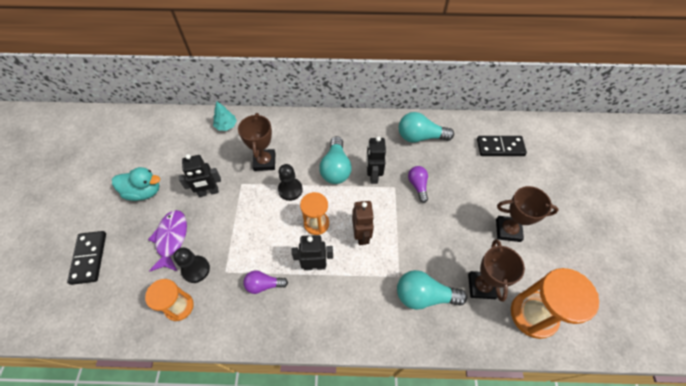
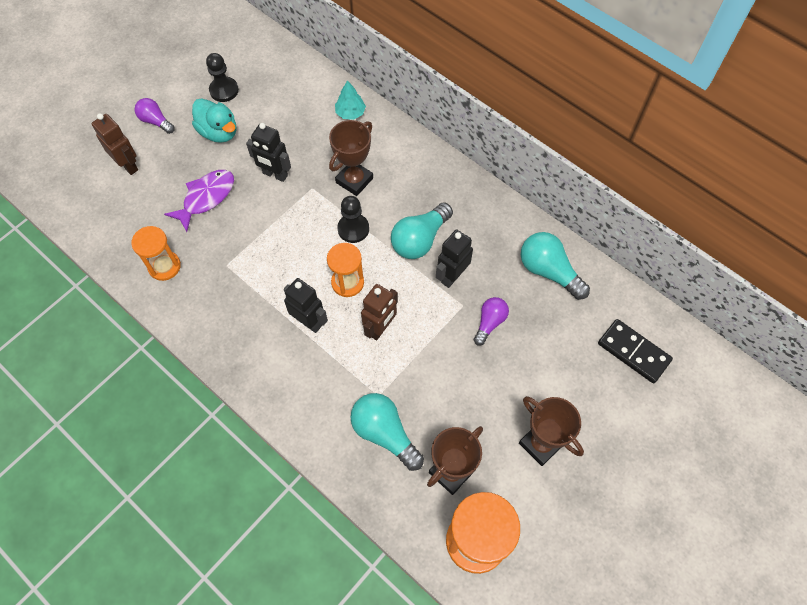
camera: 40 degrees right, 5 degrees up
black domino [67,231,106,285] -> brown robot [92,113,138,175]
black pawn [173,247,210,283] -> black pawn moved to [206,53,239,102]
purple light bulb [243,270,288,294] -> purple light bulb moved to [135,98,175,134]

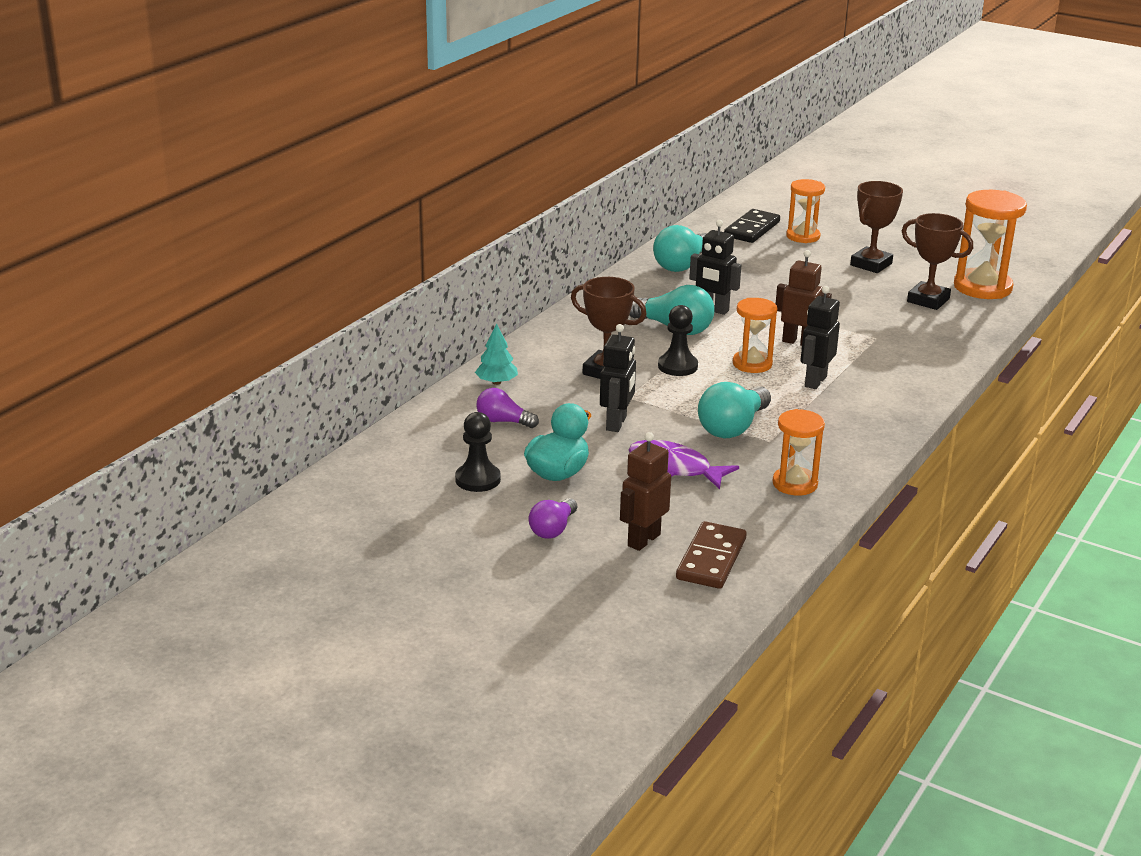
camera: 100 degrees left, 35 degrees down
turquoise light bulb [350,393,424,471] -> turquoise light bulb moved to [698,382,771,438]
purple light bulb [474,297,509,346] -> purple light bulb moved to [476,388,539,428]
none -> brown domino [676,521,747,589]
none -> orange hourglass [786,179,825,243]

